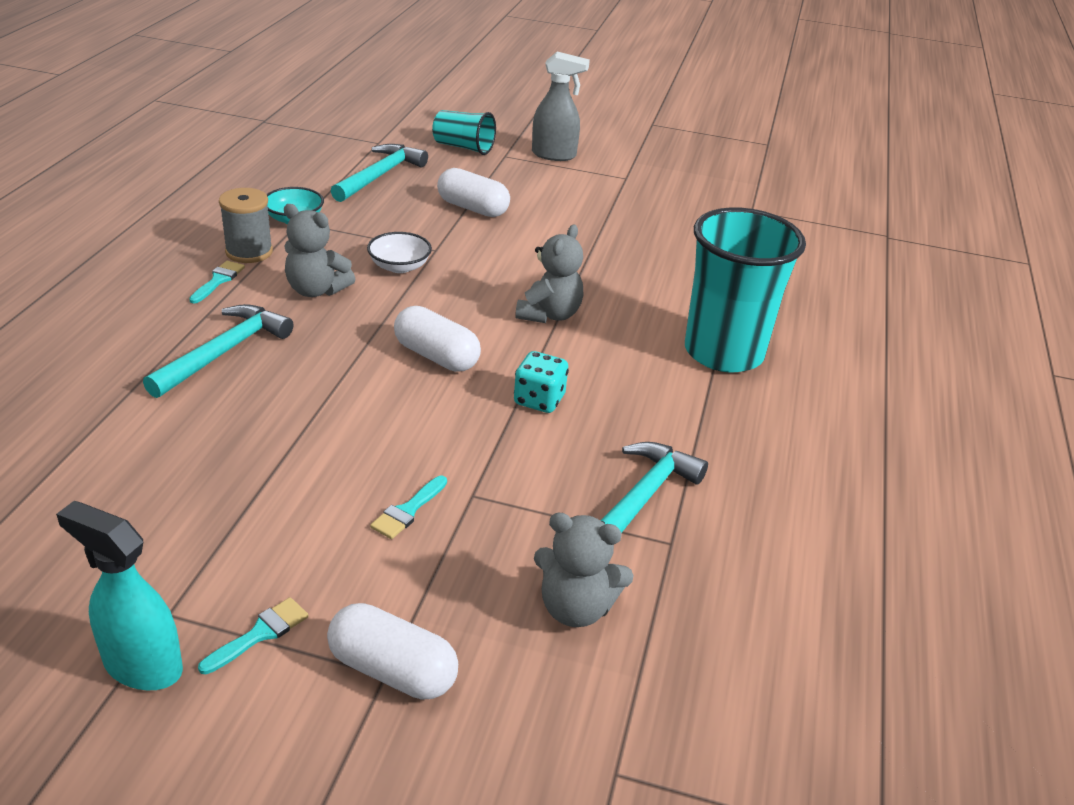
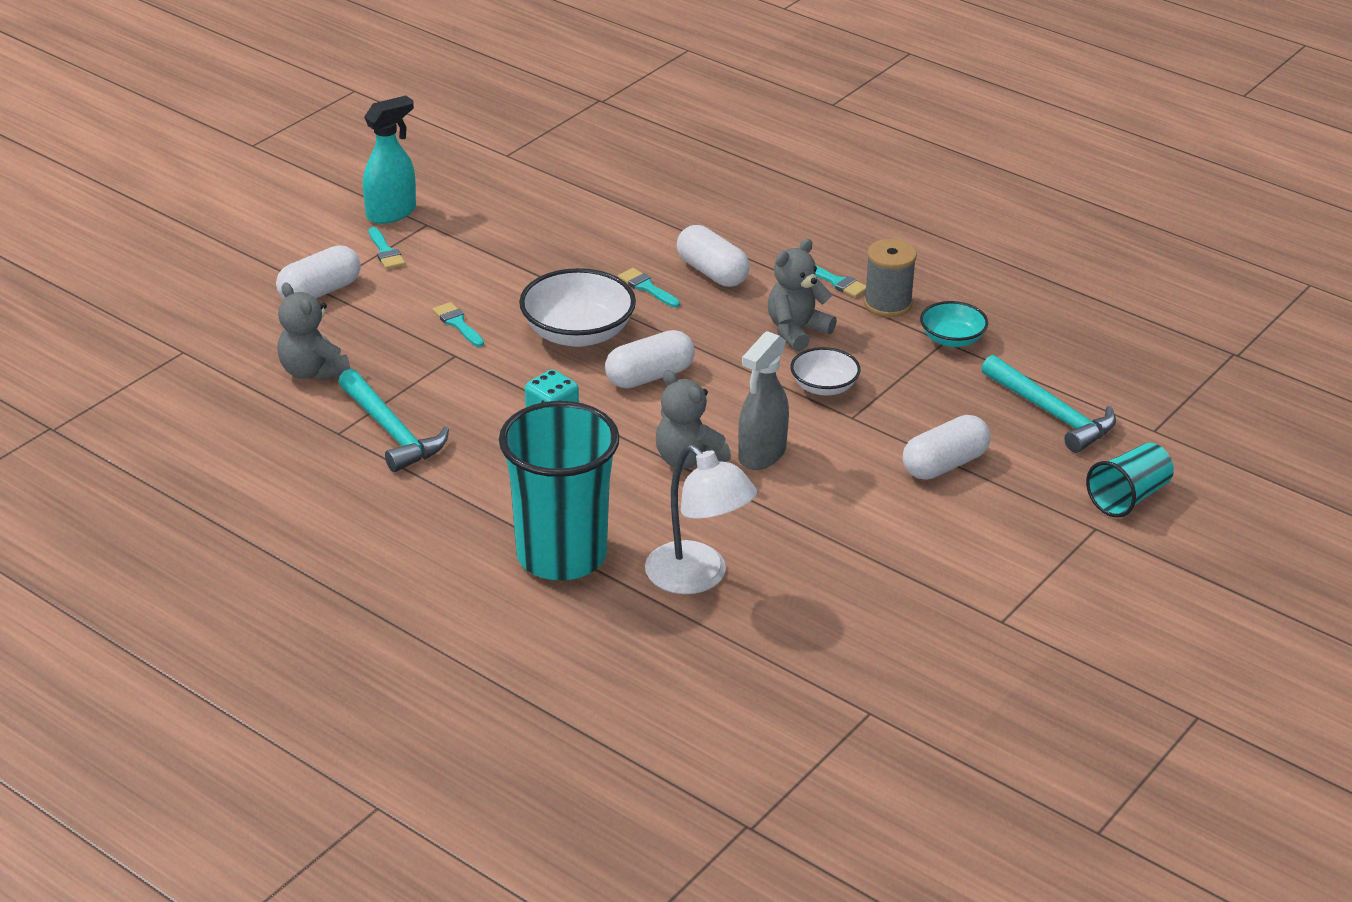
camera: 115 degrees right, 0 degrees up
turquoise hammer [143,304,293,398] -> white capsule [677,225,750,287]
grey spray bottle [532,51,590,161] -> grey spray bottle moved to [738,331,789,470]
grey teddy bear [534,512,634,627] -> grey teddy bear turned 75 degrees counterclockwise [277,283,350,380]
none -> white bowl [519,268,636,347]
none -> turquoise brush [618,268,680,307]
none -> white lamp [645,445,757,594]

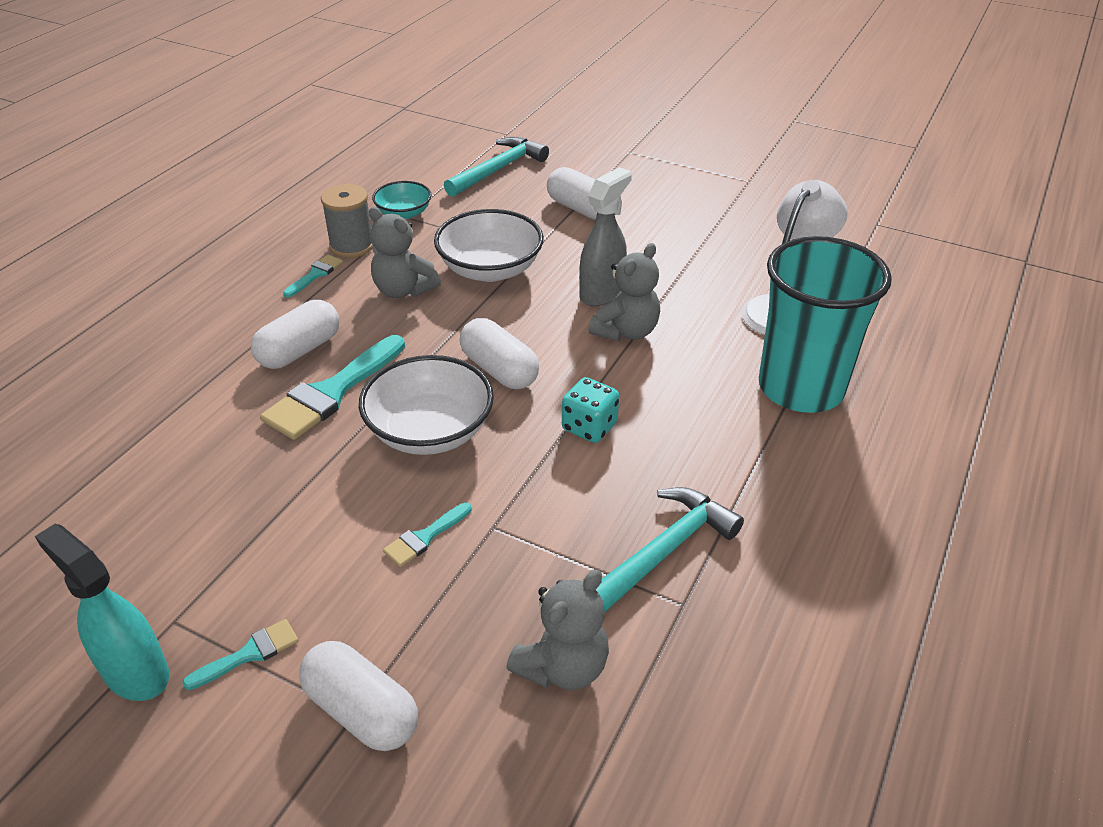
camera: 100 degrees left, 5 degrees up
turquoise brush [618,268,680,307] -> turquoise brush [260,335,405,440], size x2.00
grey spray bottle [738,331,789,470] -> grey spray bottle turned 75 degrees counterclockwise [579,167,632,307]
white bowl [790,347,861,395] -> white bowl [434,209,544,282], size x1.70
turquoise cup [1086,443,1174,518] -> none

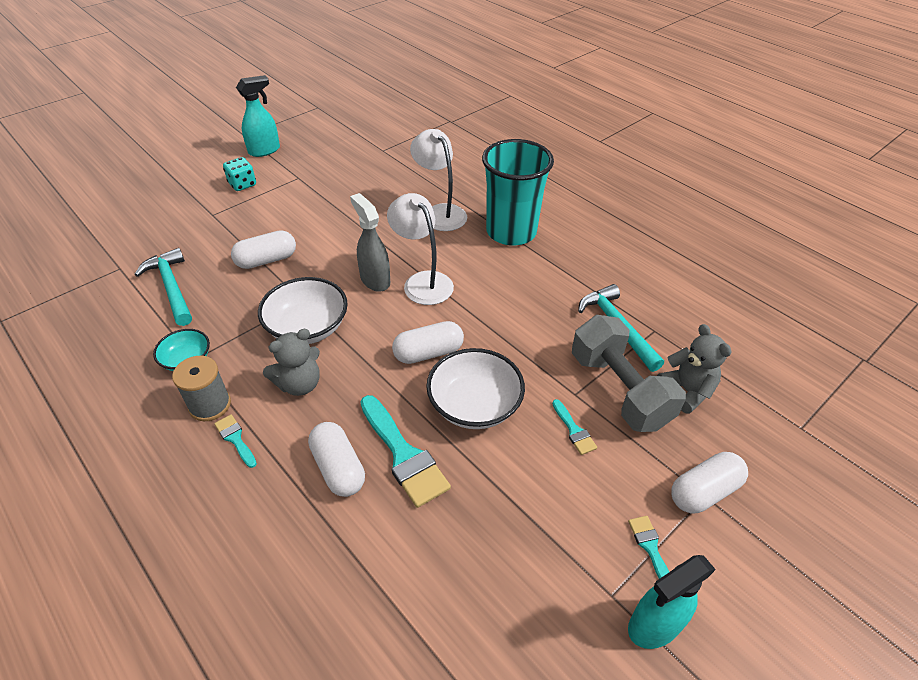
camera: 70 degrees left, 5 degrees up
turquoise dice [562,377,619,443] -> turquoise dice moved to [223,157,256,191]
grey teddy bear [589,243,660,341] -> white lamp [387,193,454,305]
none -> turquoise spray bottle [236,75,280,157]
none -> grey dumbbell [572,315,686,432]

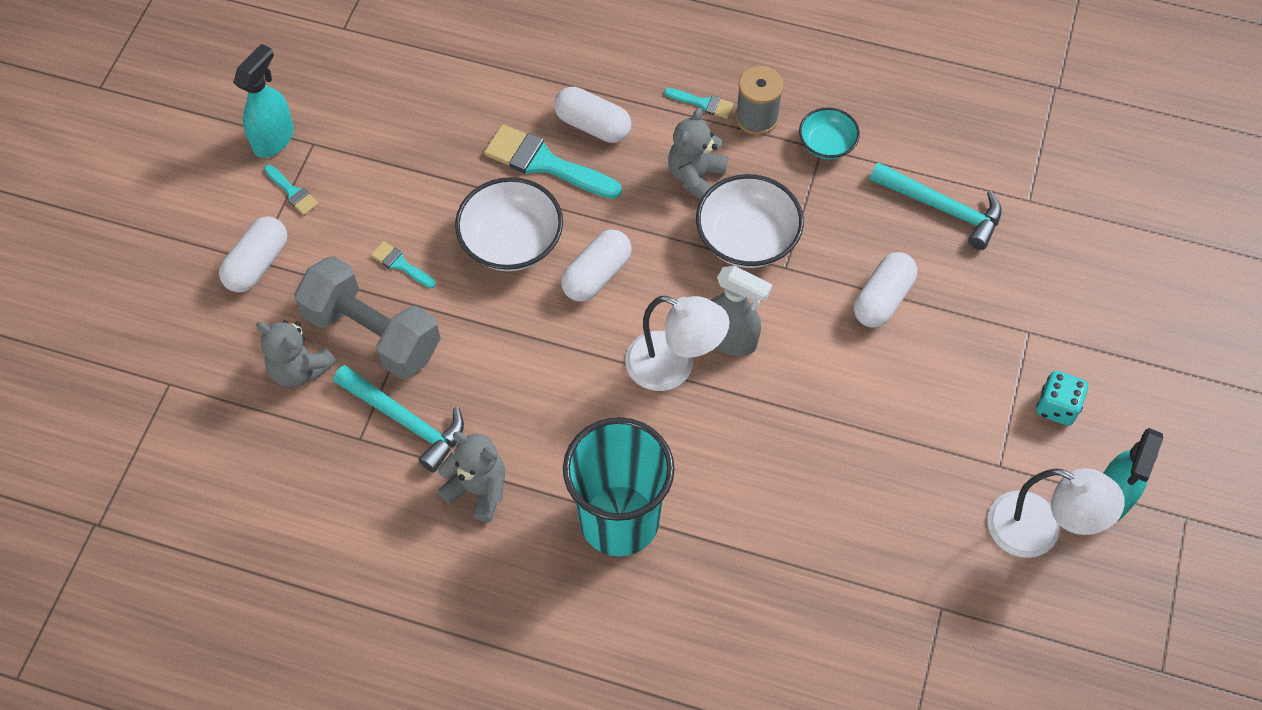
camera: 150 degrees right, 15 degrees up
white lamp [410,129,467,231] -> white lamp moved to [988,468,1125,558]
none -> grey teddy bear [438,432,505,522]

